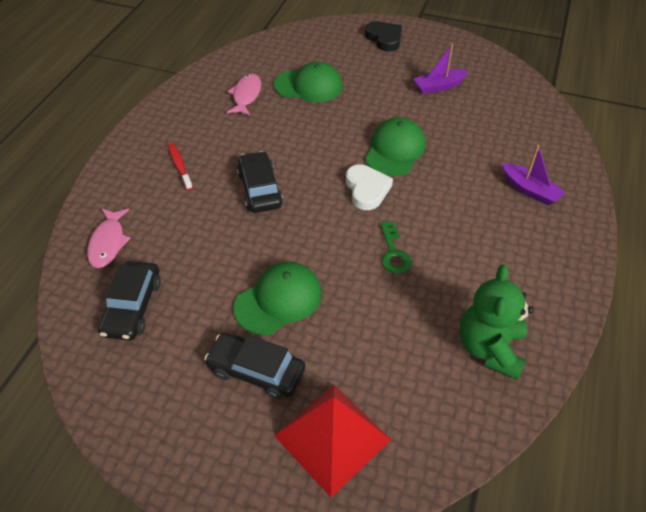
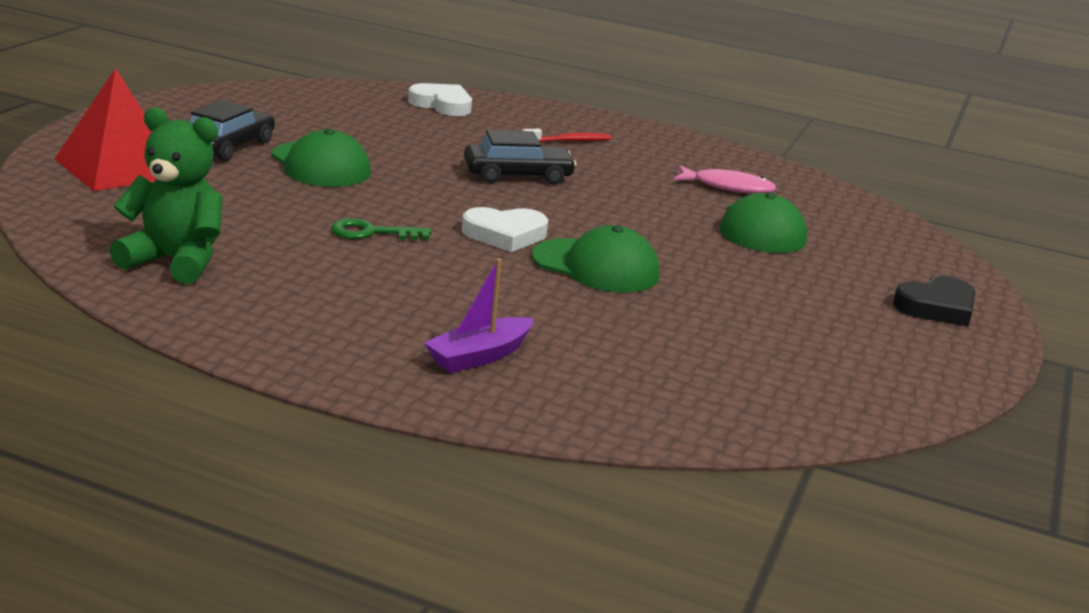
camera: 90 degrees right, 25 degrees down
pink fish [87,209,131,268] -> white heart [408,83,472,116]
black car [98,261,161,340] -> none
purple boat [414,44,469,94] -> none

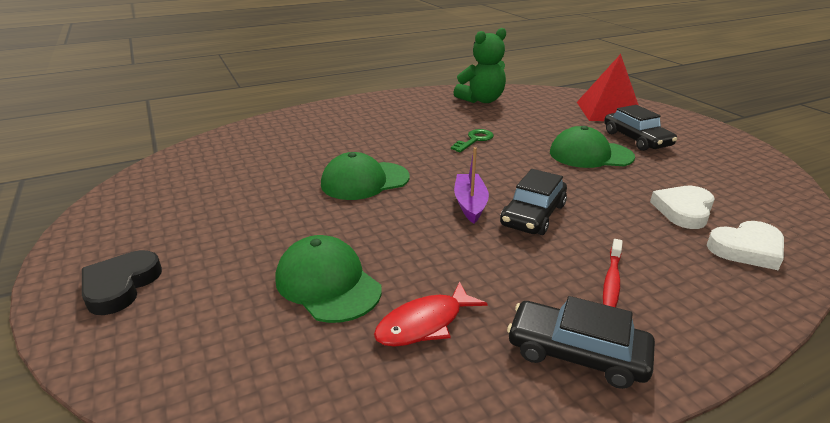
camera: 135 degrees right, 5 degrees up
purple boat [424,258,534,373] -> purple boat moved to [454,147,489,224]
white heart [462,207,548,252] -> white heart moved to [650,186,715,229]
pink fish [674,165,777,194] -> red fish [374,281,488,347]
none -> black car [507,296,655,389]

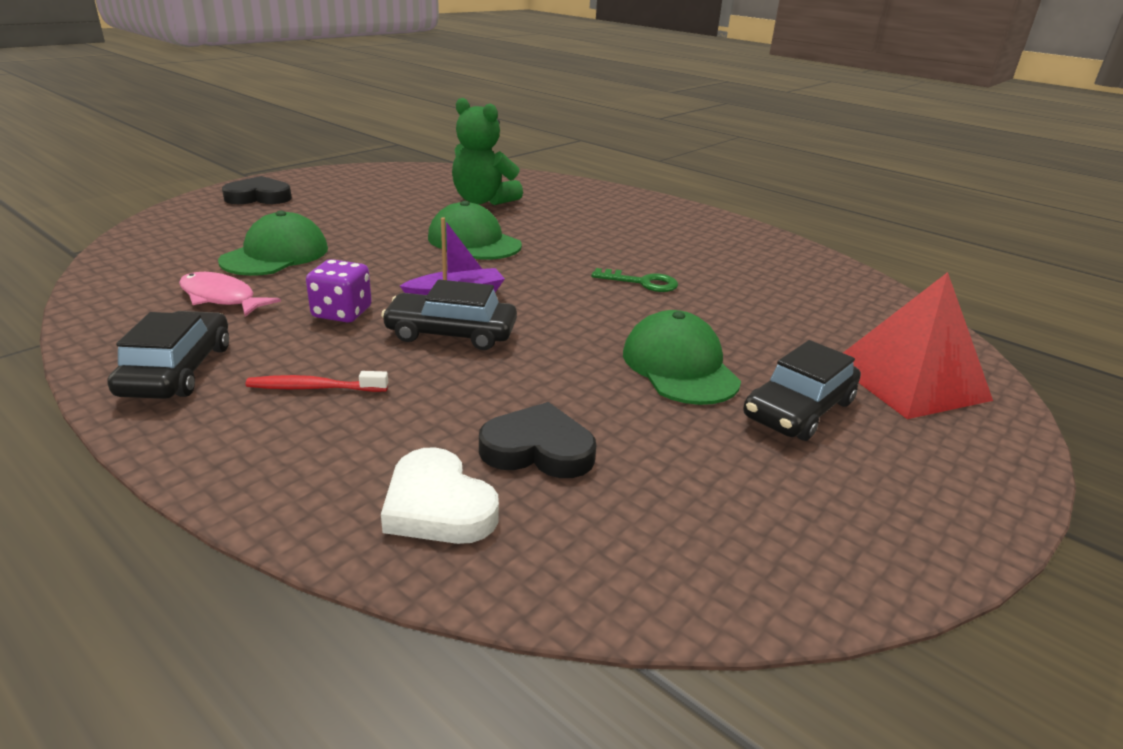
camera: 65 degrees right, 0 degrees up
red fish [374,281,488,347] -> pink fish [179,272,281,317]
green teddy bear [454,28,506,103] -> green teddy bear moved to [452,98,523,205]
white heart [650,186,715,229] -> black heart [479,402,596,478]
none -> purple dice [306,259,372,323]

